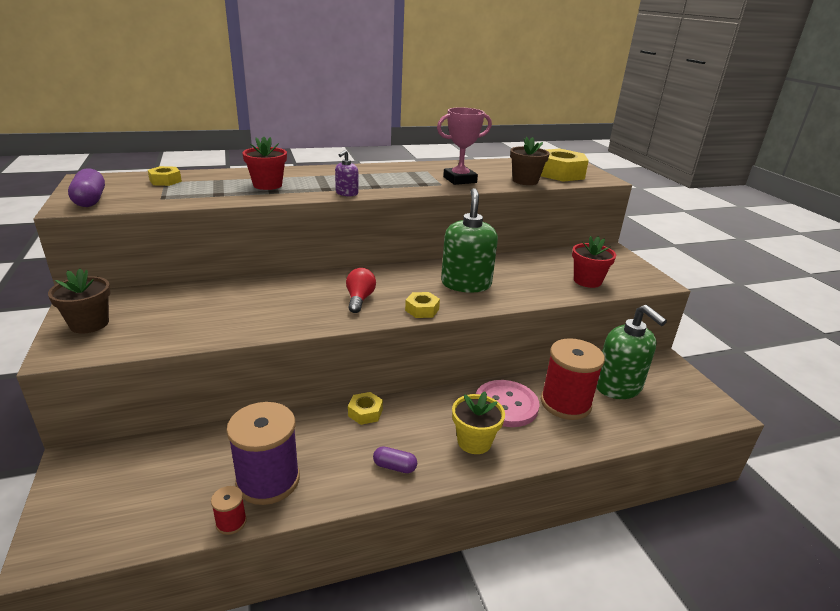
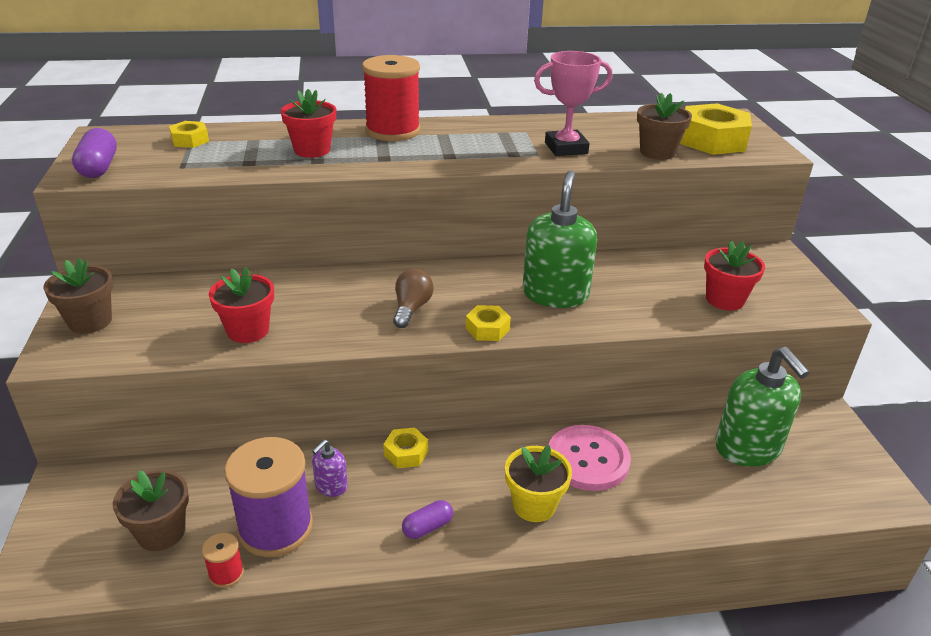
camera: 10 degrees right, 5 degrees up
purple soap dispenser [335,150,358,196] -> purple soap dispenser moved to [312,440,348,497]
red light bulb [346,268,376,313] -> brown light bulb [393,269,434,328]
purple capsule [373,446,417,473] -> purple capsule turned 60 degrees counterclockwise [402,500,453,539]
red spool [541,338,605,420] -> red spool moved to [362,55,420,141]
none -> brown flower pot [113,470,189,551]
none -> red flower pot [209,267,274,343]

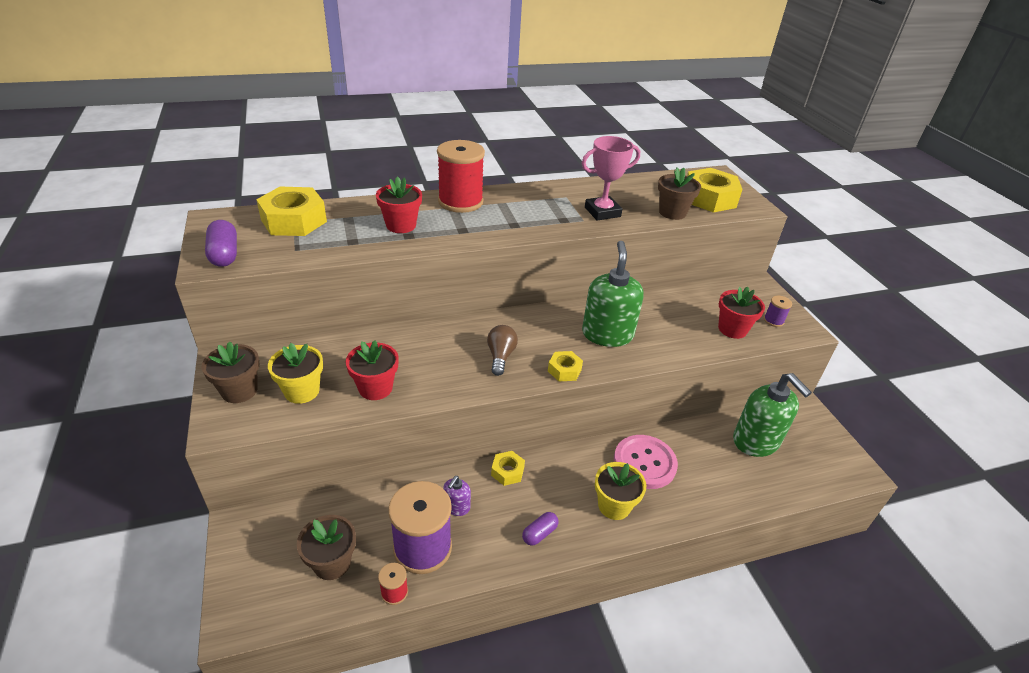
camera: 10 degrees left, 5 degrees up
yellow nut [169,121,209,148] -> yellow nut [256,187,327,236], size x1.97
none -> yellow flower pot [268,343,323,404]
none -> purple spool [764,296,792,327]

